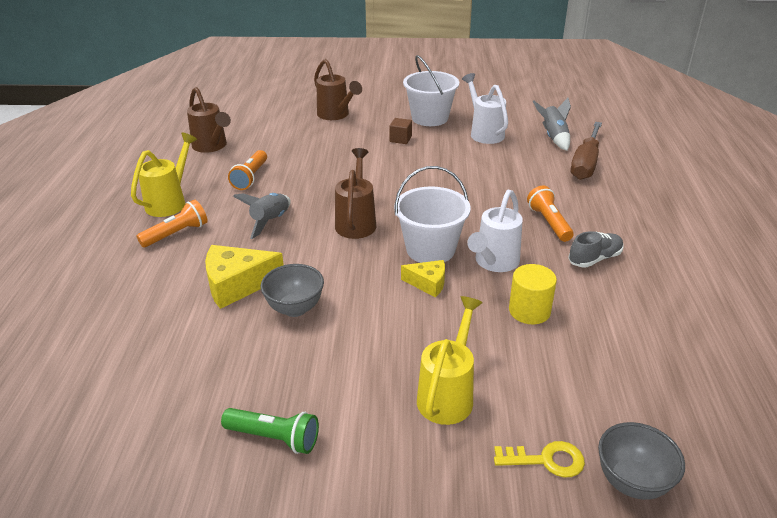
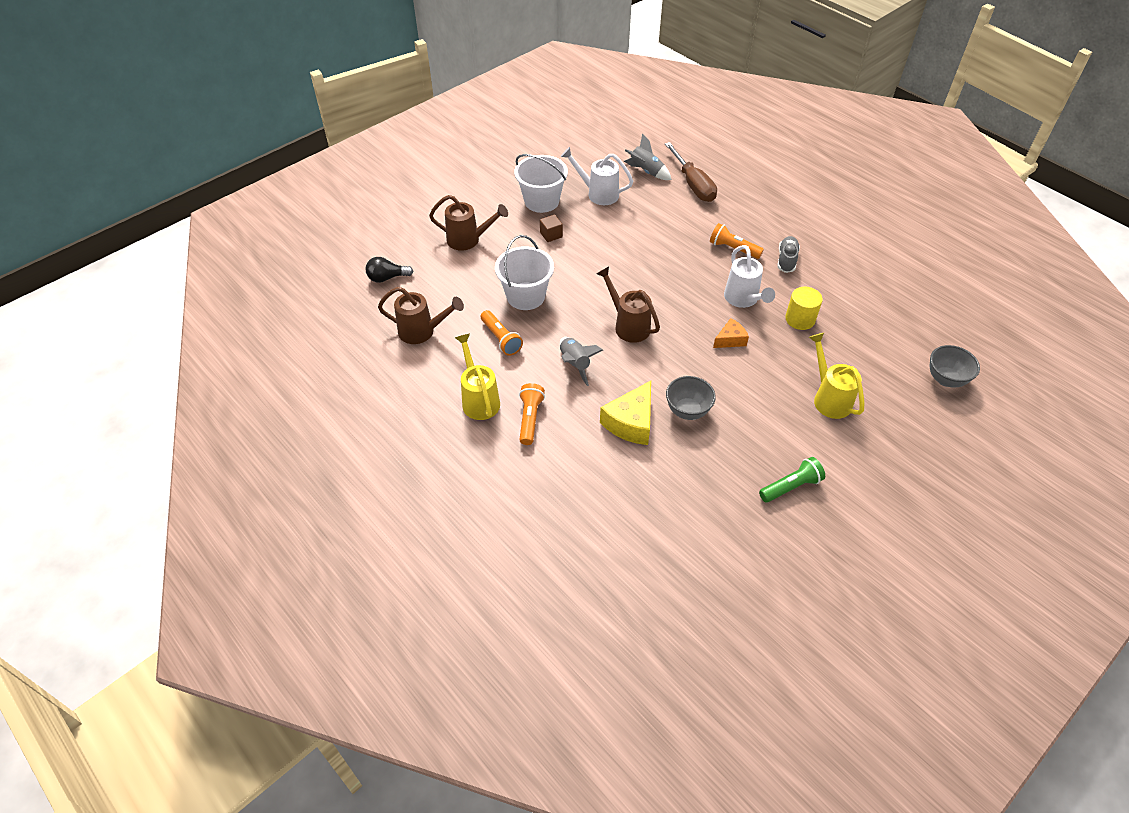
camera: 45 degrees left, 15 degrees up
white bucket [394,166,471,263] -> white bucket moved to [495,235,554,310]
yellow cheese [401,260,445,298] -> orange cheese [713,318,749,348]
yellow key [494,441,585,477] -> none
none -> black light bulb [366,257,413,283]

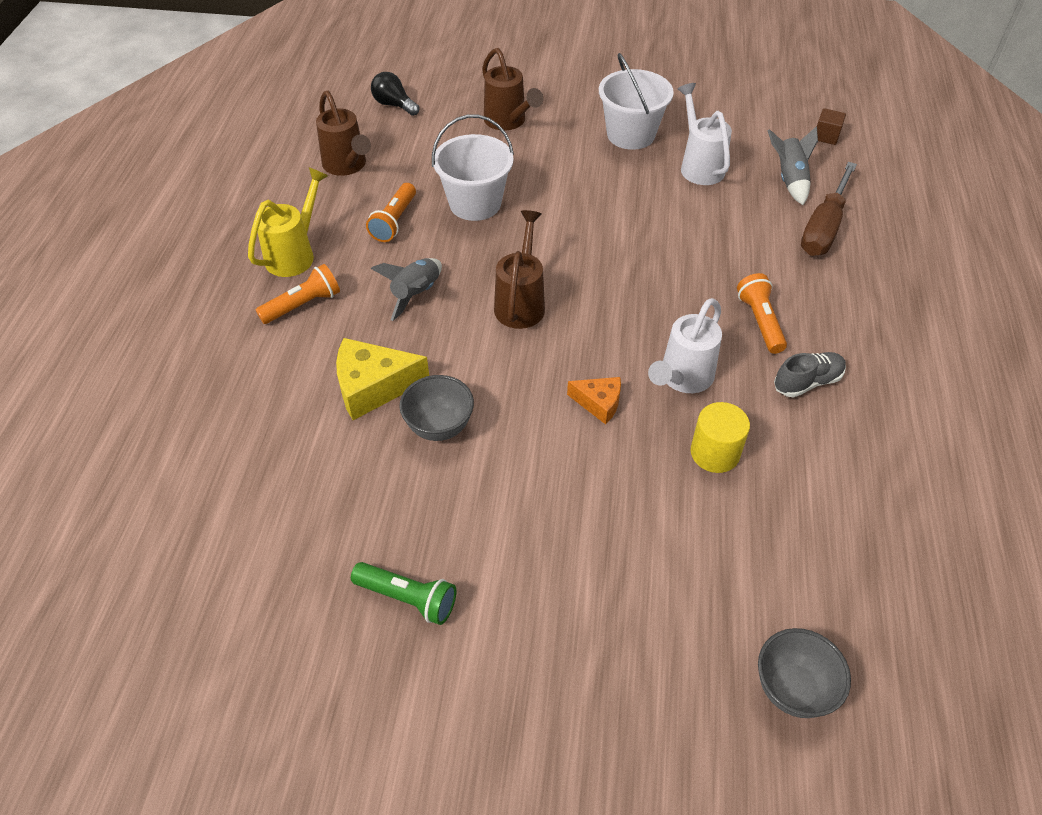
camera: 50 degrees right, 0 degrees up
brown cube [540,215,563,242] -> brown cube moved to [817,108,846,145]
yellow watering can [809,333,864,419] -> none

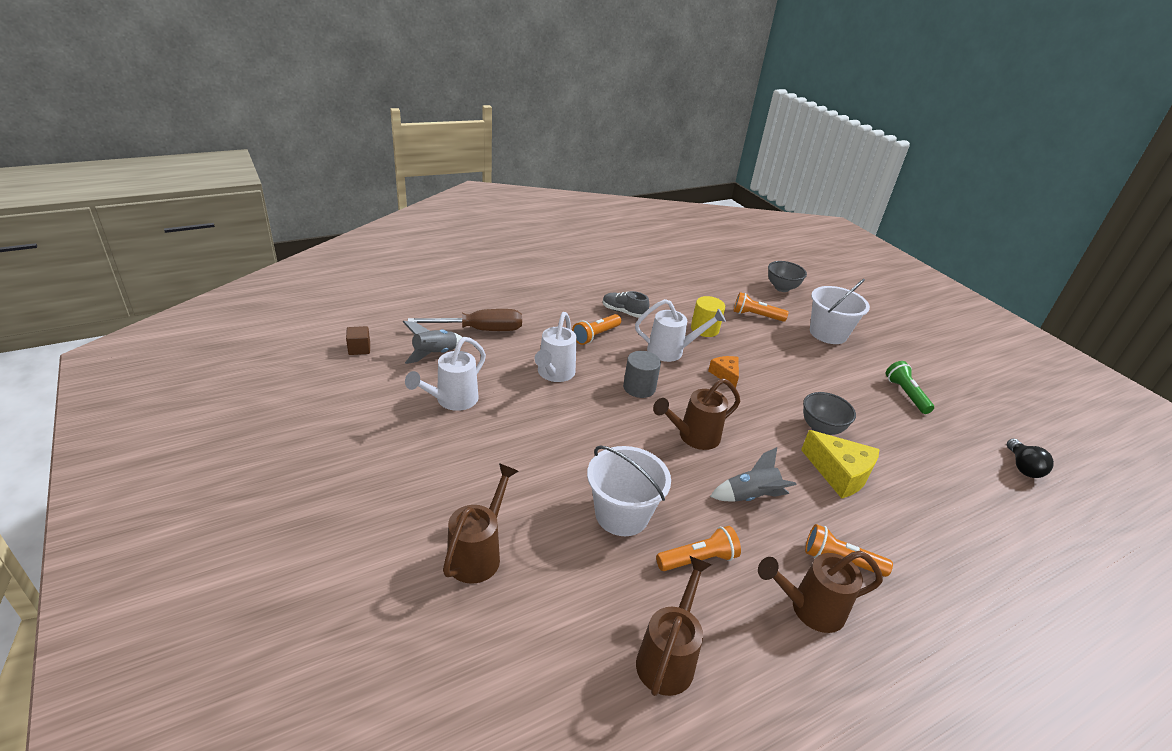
camera: 130 degrees left, 15 degrees down
yellow watering can [248,168,328,277] -> brown watering can [758,551,883,633]
black light bulb [371,72,419,116] -> black light bulb moved to [1007,439,1054,478]
white bucket [599,53,674,150] -> white bucket moved to [810,279,870,344]
none -> white watering can [535,312,577,382]
none -> grey cylinder [623,351,661,398]
none -> orange flashlight [734,292,788,322]

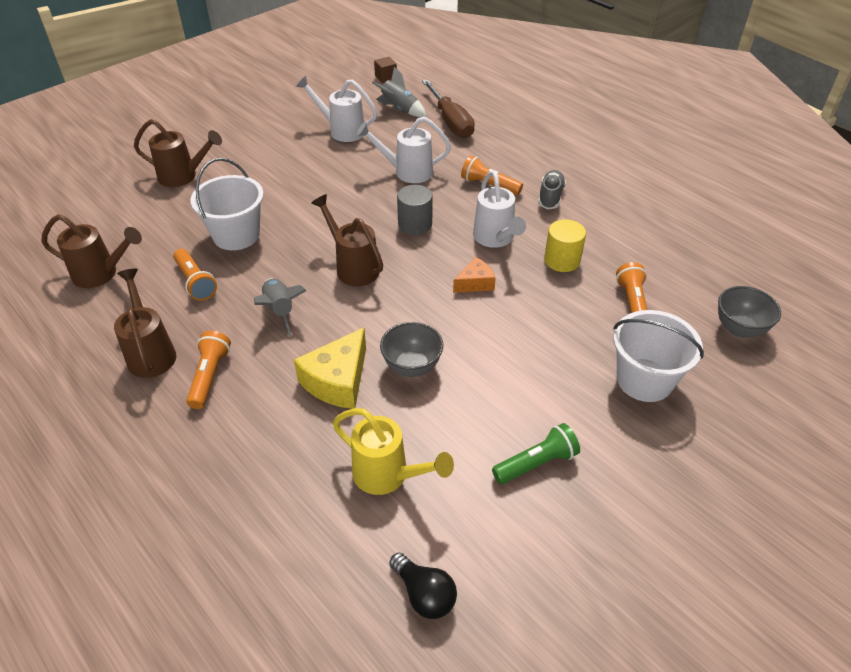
camera: 80 degrees right, 10 degrees up
black light bulb [1007,439,1054,478] -> black light bulb turned 120 degrees counterclockwise [389,552,457,619]
none -> yellow watering can [333,408,454,495]

